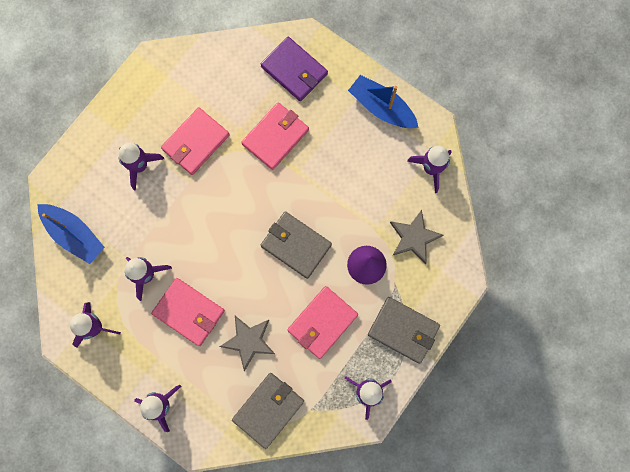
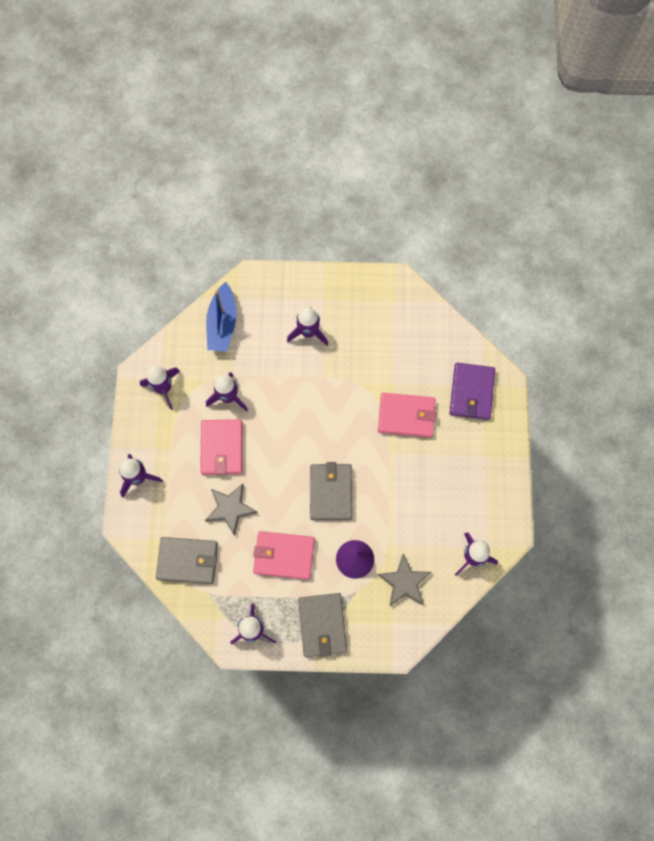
camera: 55 degrees right, 5 degrees down
pink wallet [161,107,230,175] -> none
blue boat [348,75,419,128] -> none

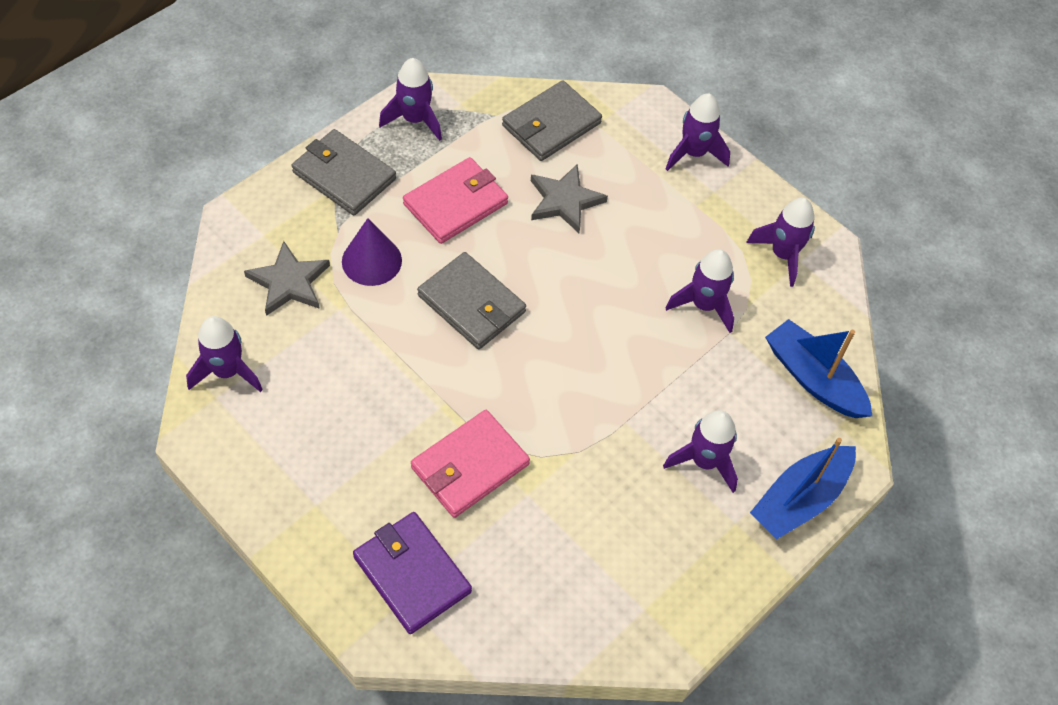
camera: 130 degrees right, 15 degrees down
pink wallet [200,419,243,475] -> none
none -> blue boat [750,438,856,540]

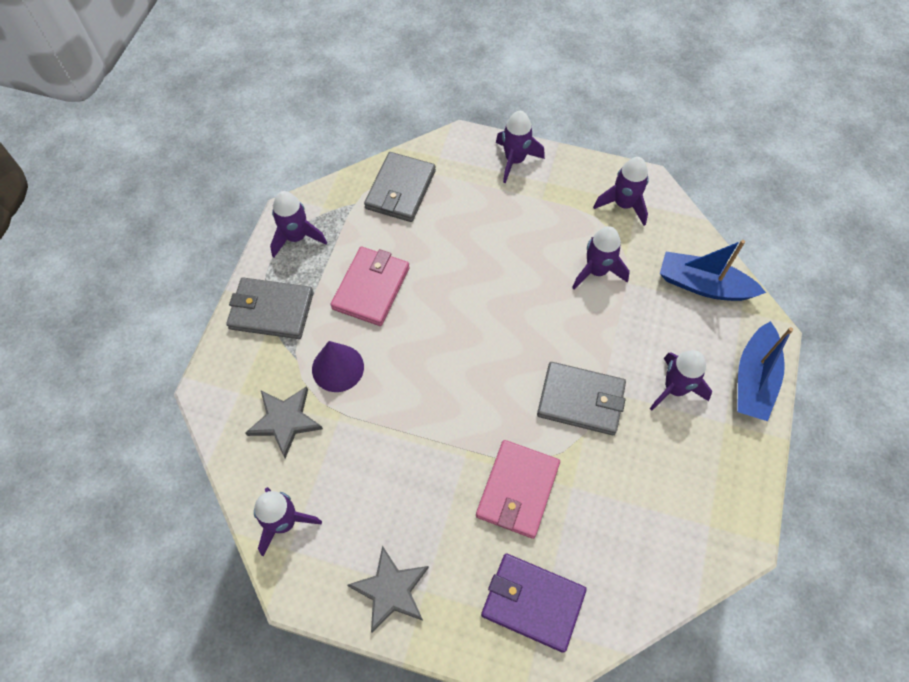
camera: 25 degrees left, 5 degrees up
grey wallet [417,252,526,349] -> grey wallet moved to [537,362,626,435]
grey star [531,164,608,233] -> grey star moved to [347,546,429,633]

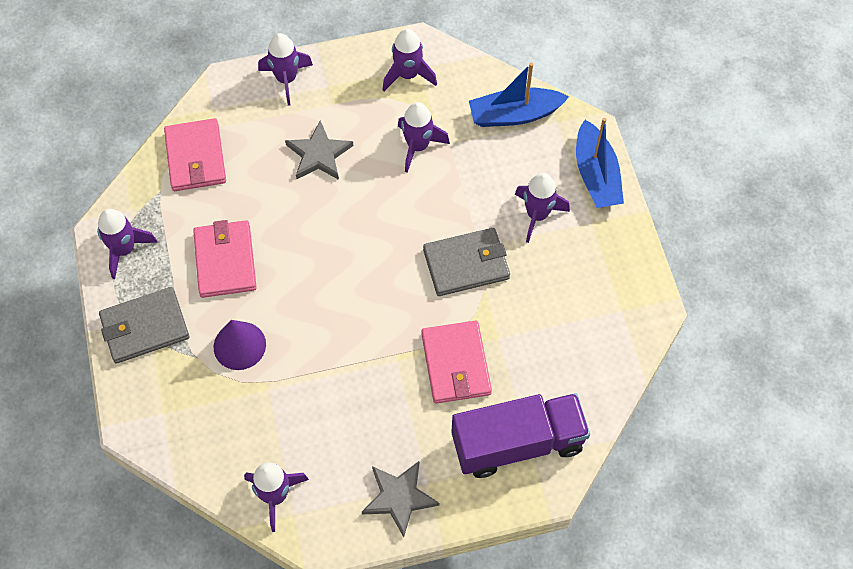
camera: 30 degrees left, 0 degrees up
grey star [245,386,323,458] -> grey star moved to [285,121,353,180]
grey wallet [364,152,436,222] -> pink wallet [164,118,226,191]
purple wallet [481,553,587,653] -> purple truck [451,393,590,478]

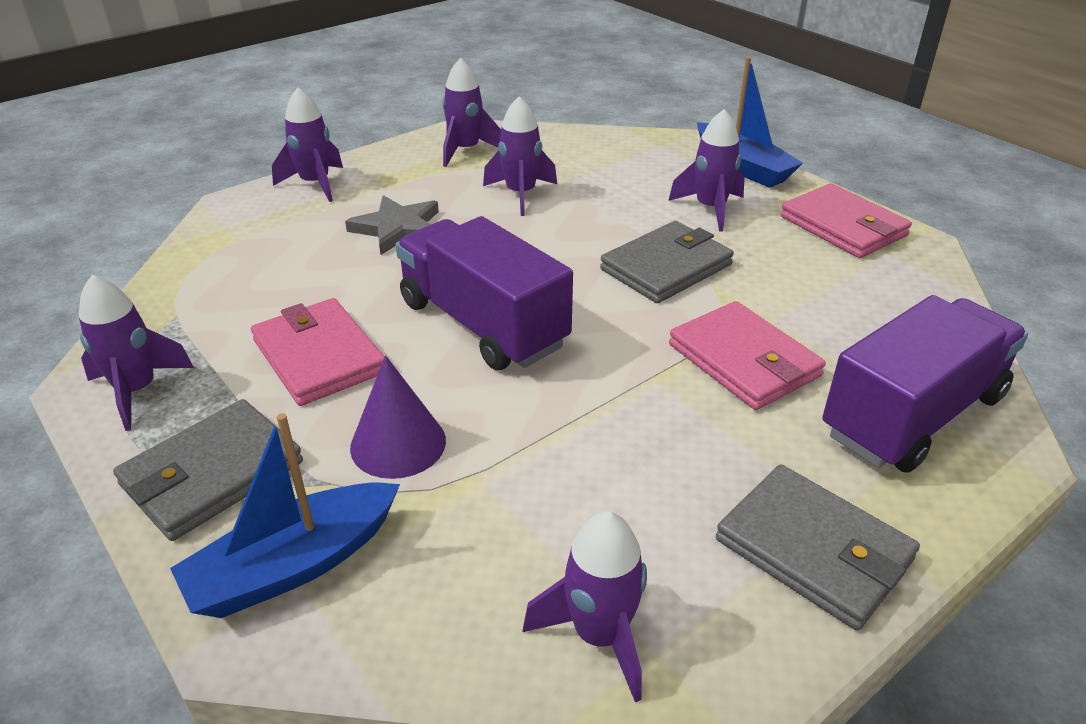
camera: 25 degrees left, 25 degrees down
pink wallet [164,118,226,191] -> pink wallet moved to [780,183,912,258]
grey star [362,461,439,537] -> grey wallet [716,464,920,631]
blue boat [469,63,569,127] -> blue boat moved to [170,413,400,618]
none -> purple truck [396,216,573,370]

